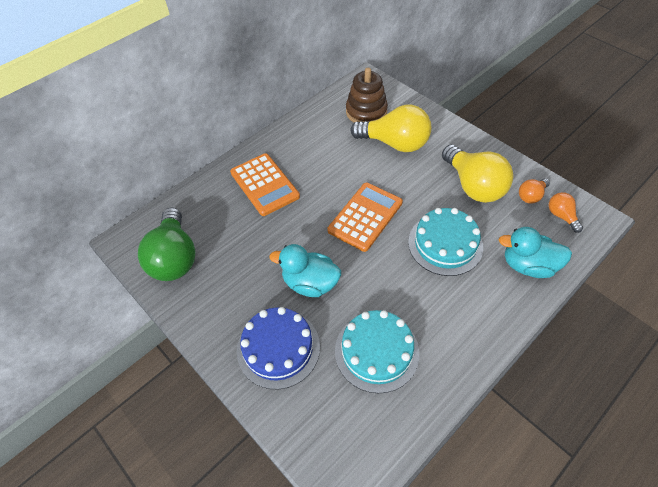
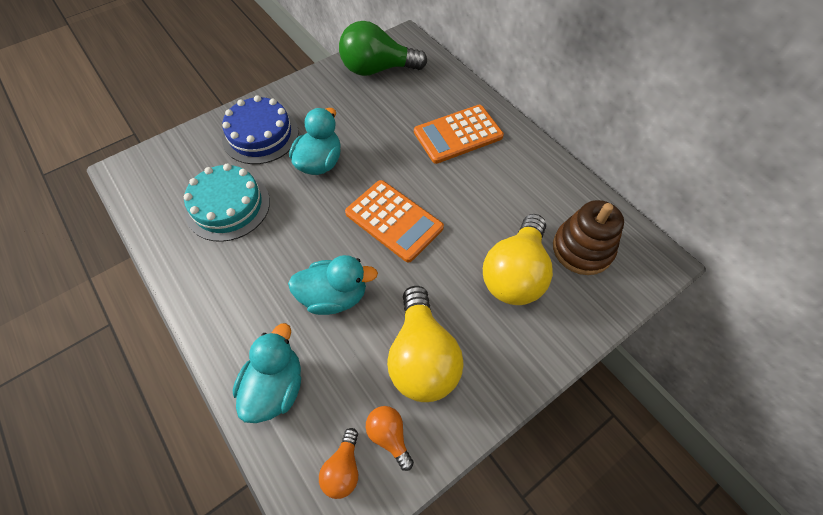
camera: 95 degrees right, 5 degrees up
turquoise cake [408,208,483,276] -> turquoise duck [288,255,378,315]
yellow light bulb [442,145,513,203] -> yellow light bulb turned 75 degrees counterclockwise [387,286,464,402]
orange light bulb [549,192,583,233] -> orange light bulb turned 120 degrees clockwise [319,428,358,499]

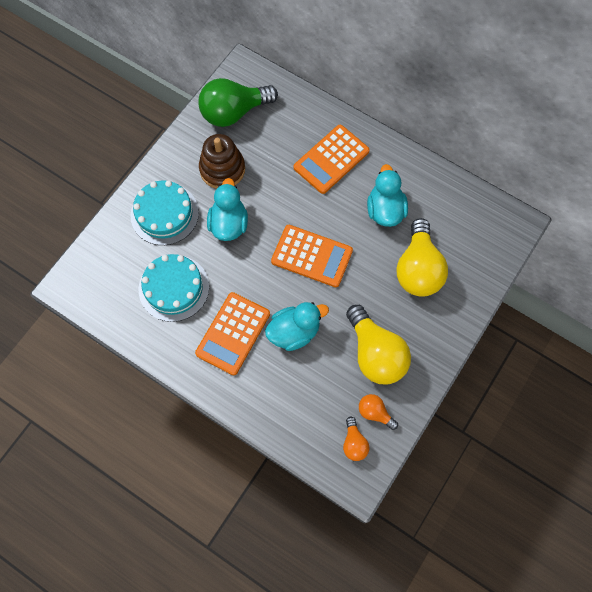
camera: 20 degrees left, 10 degrees up
blue cake [222,95,299,164] -> turquoise cake [130,180,199,245]
turquoise duck [233,323,301,423] -> turquoise duck moved to [367,164,408,227]
brown stacking toy [553,200,624,275] -> brown stacking toy moved to [199,134,245,189]
none -> orange calculator [195,292,270,375]

